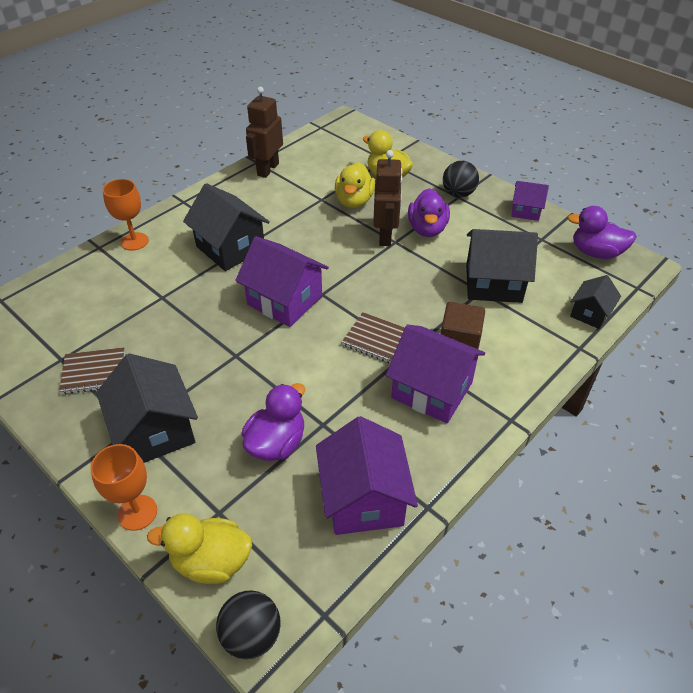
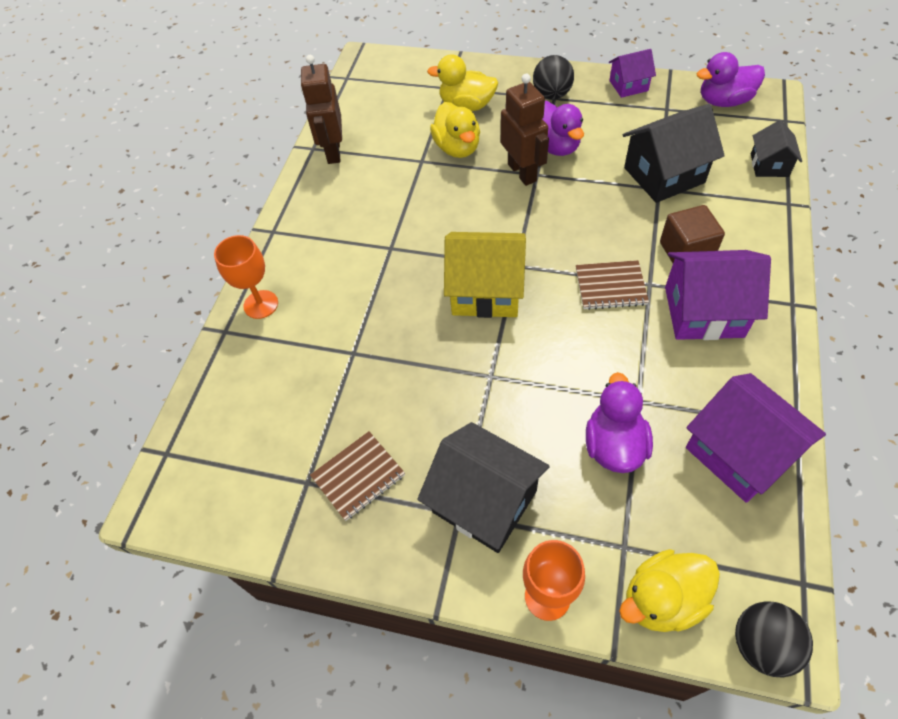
camera: 25 degrees left, 10 degrees up
black house [183,183,270,271] -> none
purple house [235,236,329,327] -> yellow house [444,232,526,318]

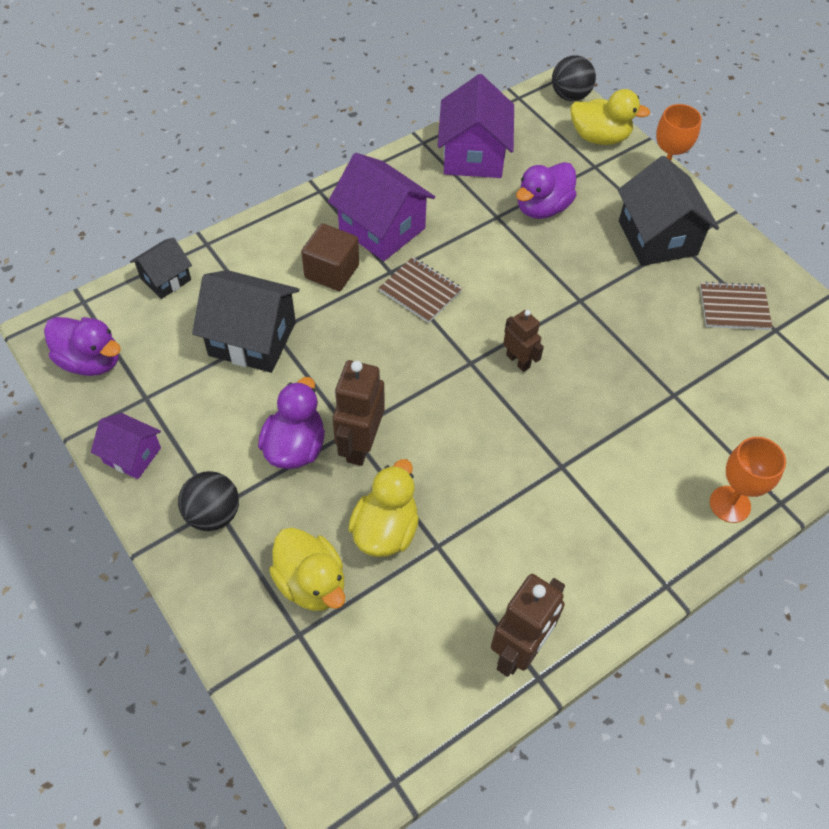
camera: 145 degrees left, 0 degrees up
yellow house [444,232,526,318] -> brown robot [503,310,544,372]

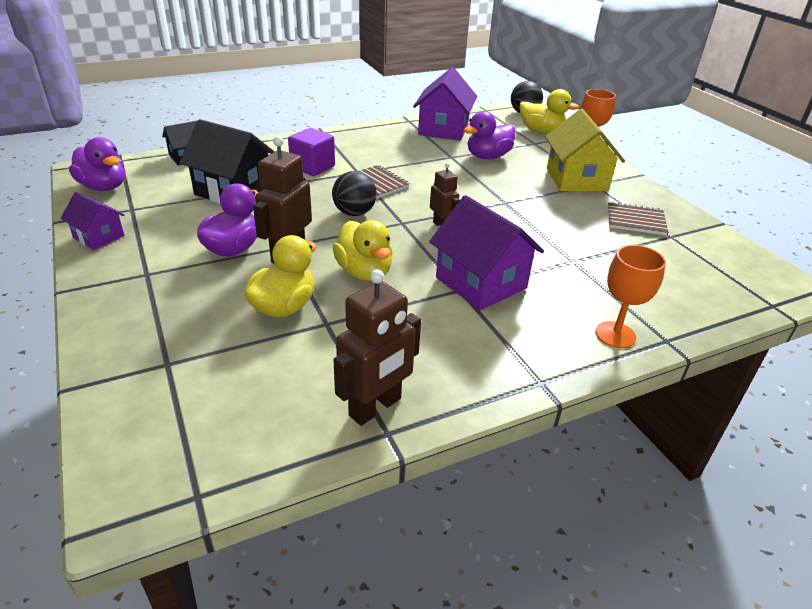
camera: 10 degrees right, 20 degrees down
black ball [178,471,239,531] -> black ball moved to [332,171,377,216]
yellow duck [269,528,345,611] -> yellow duck moved to [333,220,393,281]
brown cube [301,223,359,291] -> purple cube [288,128,335,176]
purple house [328,153,435,261] -> purple house moved to [429,195,544,311]
black house [618,156,719,266] -> yellow house [545,109,625,191]

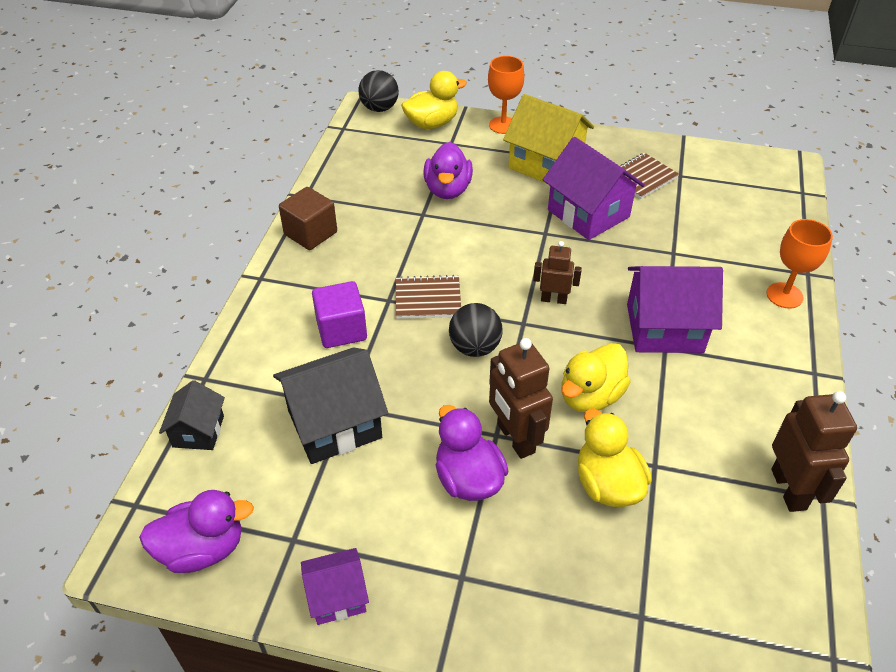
camera: 50 degrees left, 10 degrees up
yellow duck [333,220,393,281] -> yellow duck turned 120 degrees clockwise [561,343,631,412]
purple house [413,67,477,141] -> purple house moved to [543,137,645,240]
none -> brown cube [279,187,337,250]

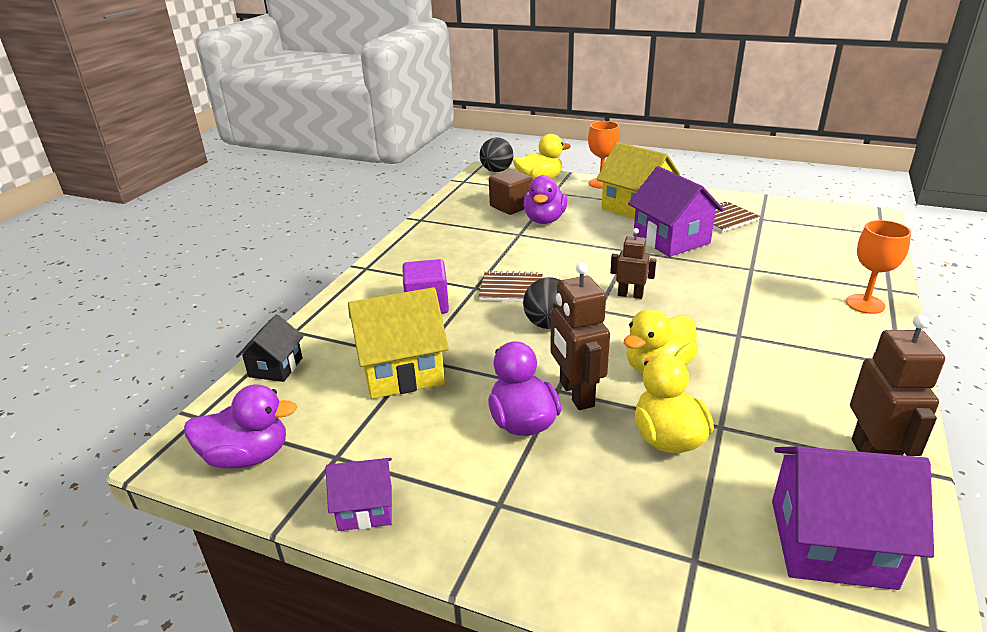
camera: 10 degrees right, 15 degrees down
black house [273,347,388,464] -> yellow house [348,287,449,399]
brown cube [279,187,337,250] -> brown cube moved to [489,169,533,215]
purple house [627,266,723,353] -> purple house moved to [772,446,934,590]

